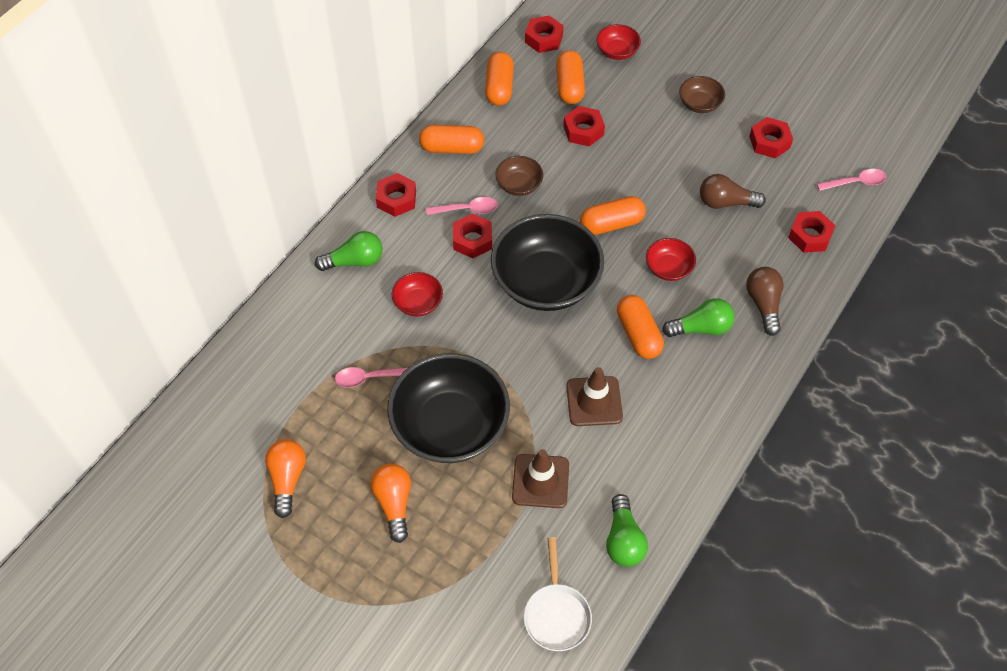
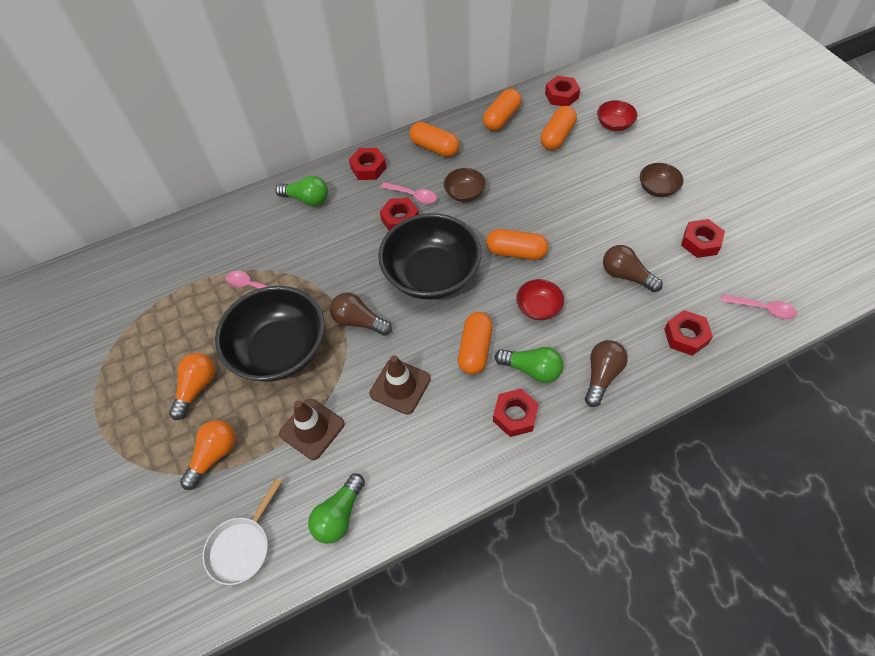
camera: 35 degrees right, 0 degrees up
orange light bulb [265,439,306,518] -> orange light bulb moved to [180,420,236,490]
red bowl [392,272,443,317] -> none
red nut [563,106,605,147] -> red nut moved to [493,389,539,437]
none -> brown light bulb [330,292,392,336]

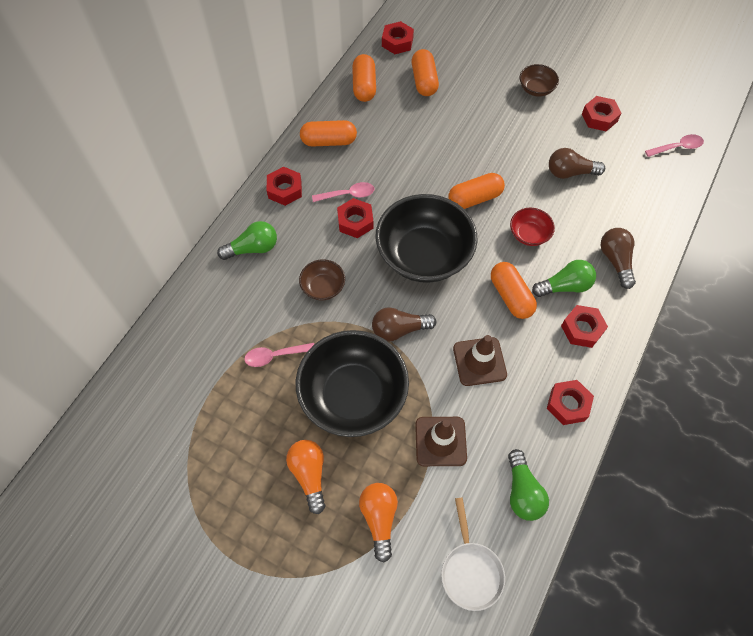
camera: 40 degrees left, 5 degrees up
brown bowl [444,168,486,202] -> brown bowl moved to [299,259,345,300]
red bowl [597,100,637,131] -> none
red nut [664,310,713,356] -> red nut moved to [547,380,594,425]

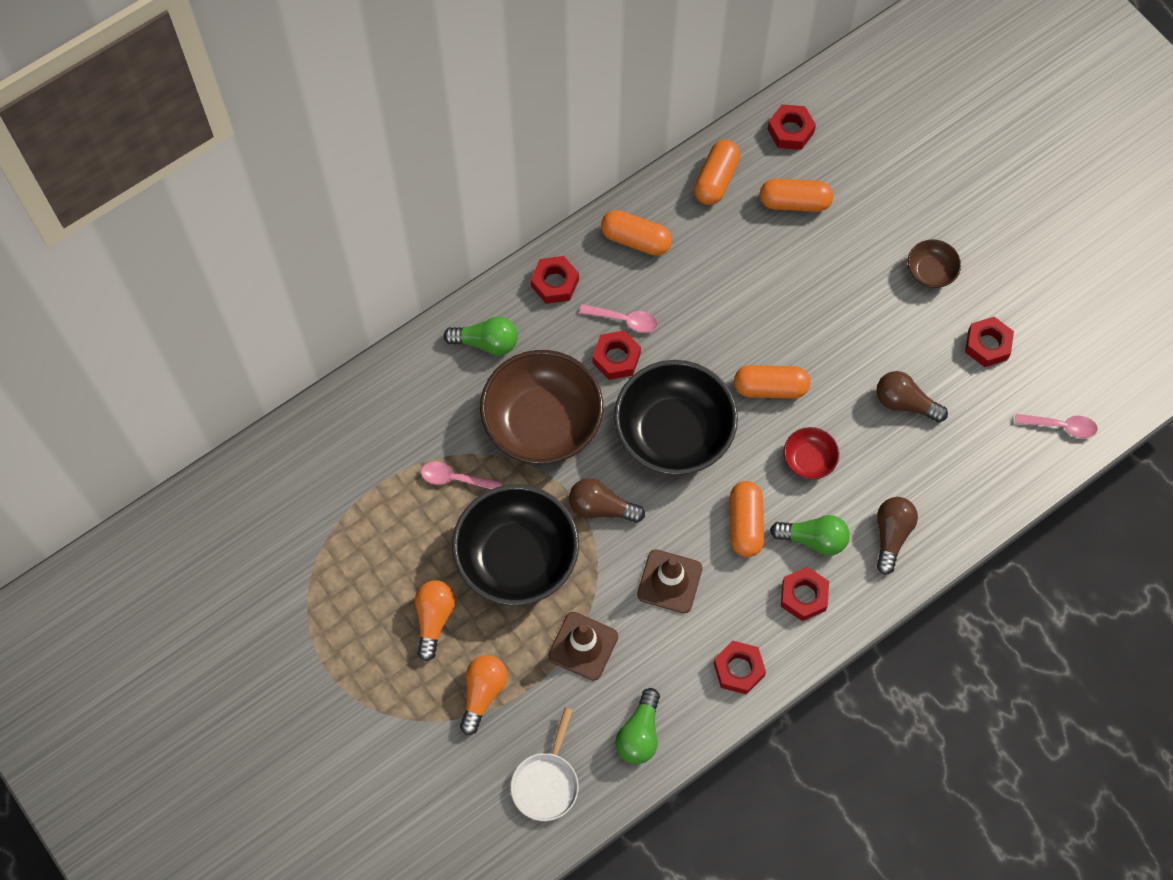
camera: 25 degrees right, 5 degrees up
brown bowl [299,259,345,300] -> brown bowl [480,350,603,464], size x2.21
orange capsule [412,49,439,96] -> orange capsule turned 75 degrees clockwise [760,178,833,212]

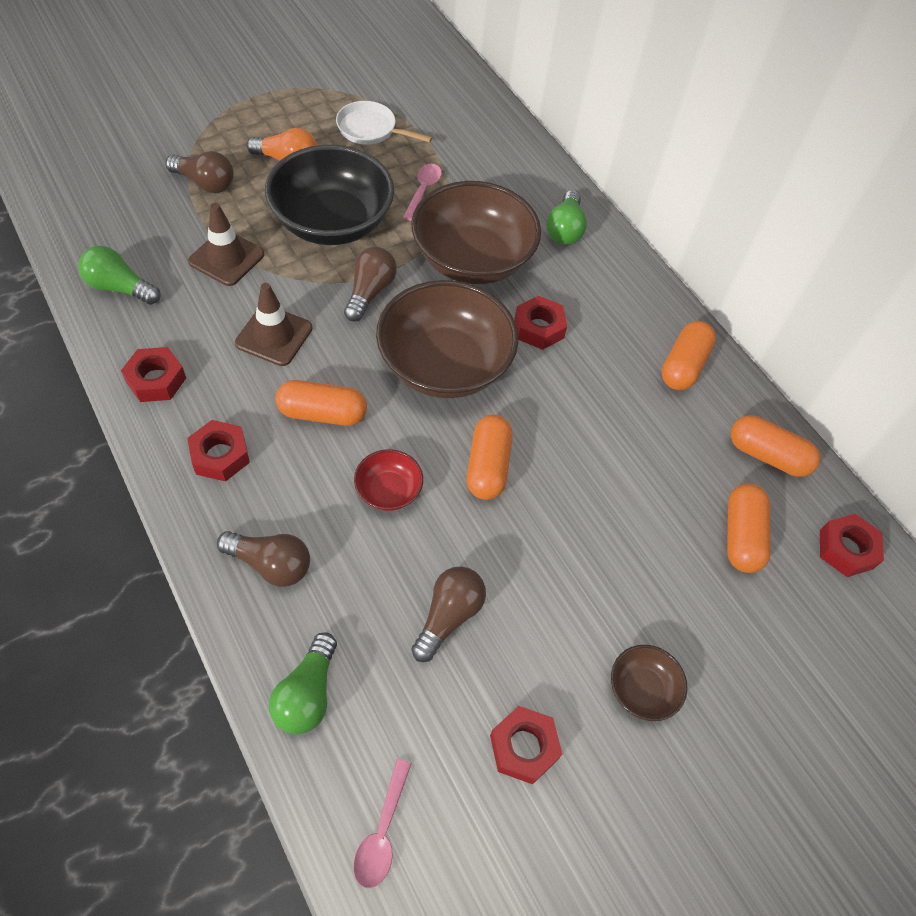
camera: 90 degrees right, 10 degrees down
orange light bulb [460,655,507,735] -> brown light bulb [166,151,234,193]
white pan [511,707,579,821] -> white pan moved to [336,101,433,145]
red nut [531,256,579,304] -> none
pink spoon [579,304,658,333] -> none
black bowl [614,360,738,475] -> brown bowl [376,280,518,398]
green light bulb [770,515,850,555] -> green light bulb moved to [269,632,337,735]

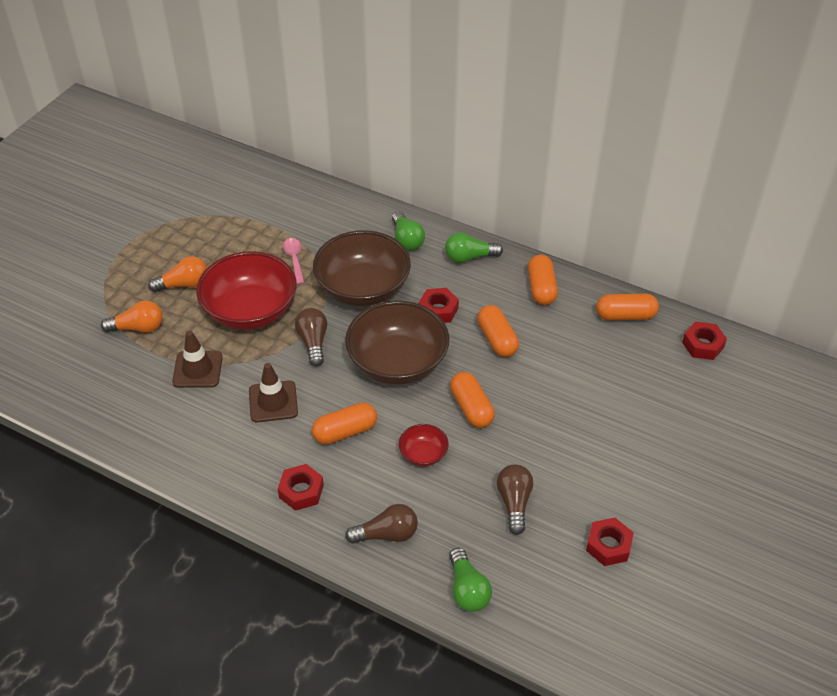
camera: 25 degrees left, 10 degrees down
green light bulb [78,246,161,305] -> green light bulb moved to [445,233,503,263]
red nut [121,347,186,402] -> none
brown light bulb [166,151,234,193] -> orange light bulb [101,300,163,333]
black bowl [265,145,394,245] -> red bowl [196,251,296,330]
white pan [336,101,433,145] -> none
pink spoon [354,759,411,888] -> none
brown bowl [611,645,687,721] -> none
orange capsule [727,484,771,573] -> orange capsule moved to [477,305,519,357]

